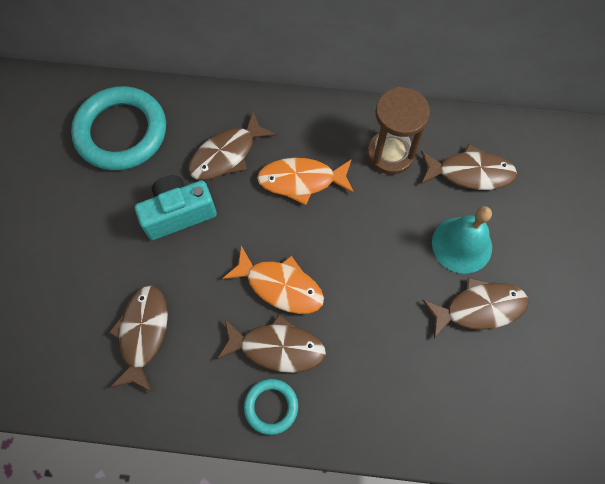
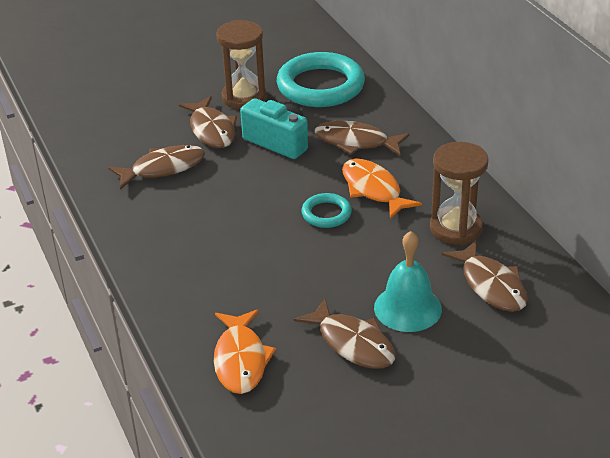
camera: 60 degrees right, 30 degrees down
brown fish [217,314,326,373] -> brown fish moved to [179,96,237,148]
orange fish [222,246,324,314] -> orange fish moved to [214,309,276,394]
turquoise ring [244,379,298,435] -> turquoise ring moved to [301,193,352,228]
none -> brown hourglass [216,20,267,109]

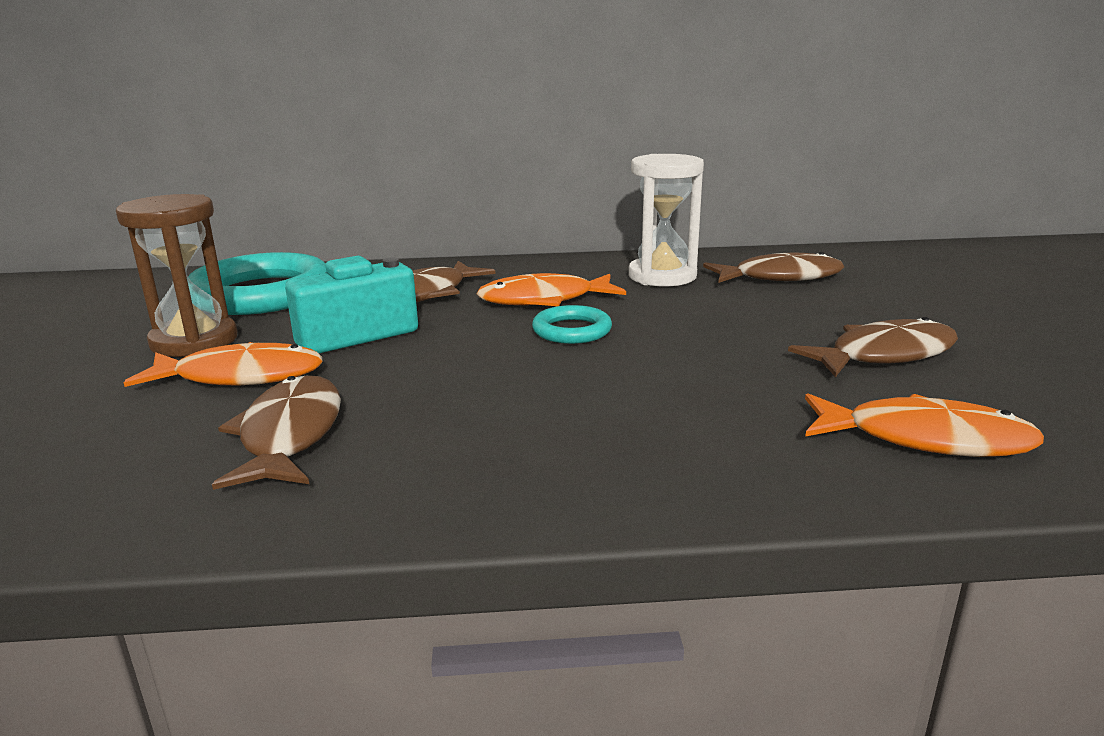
camera: 70 degrees left, 15 degrees down
brown fish [179,96,237,148] -> orange fish [124,342,323,387]
turquoise bell [374,231,442,332] -> none
brown hourglass [430,142,489,245] -> white hourglass [629,154,704,286]

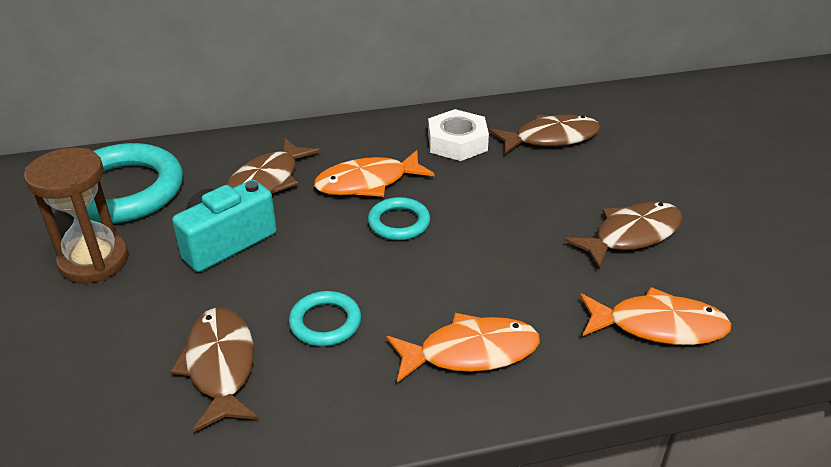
camera: 10 degrees left, 15 degrees up
orange fish [124,342,323,387] -> orange fish moved to [386,313,540,383]
white hourglass [629,154,704,286] -> white nut [428,109,489,161]
none -> turquoise ring [289,291,361,346]

